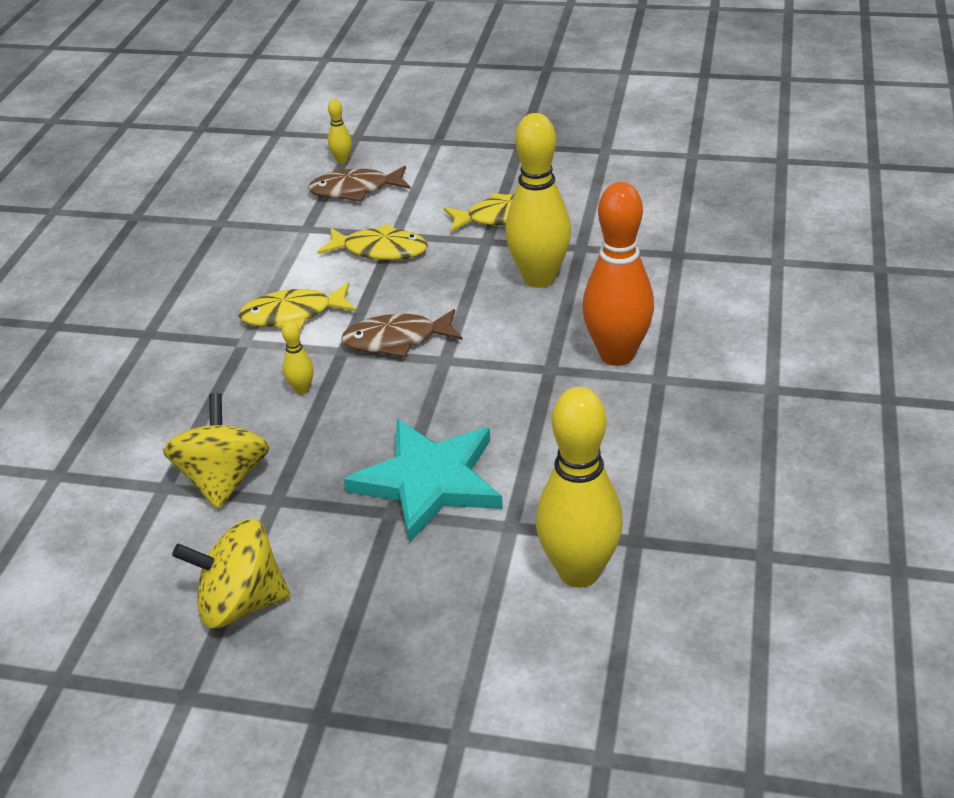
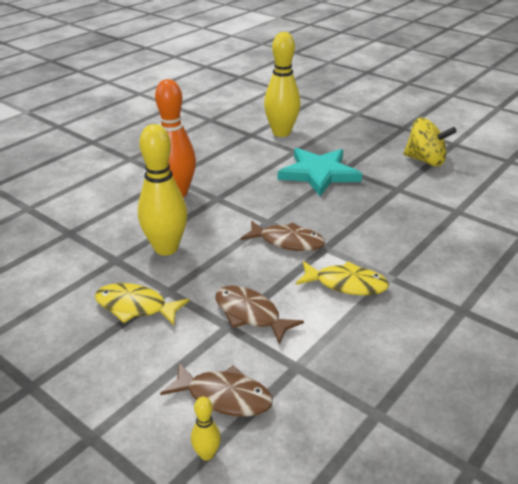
camera: 155 degrees left, 5 degrees down
yellow spinning top [163,393,270,509] -> none
yellow bowling pin [282,320,314,394] -> none
yellow fish [317,224,428,260] -> brown fish [216,285,304,344]

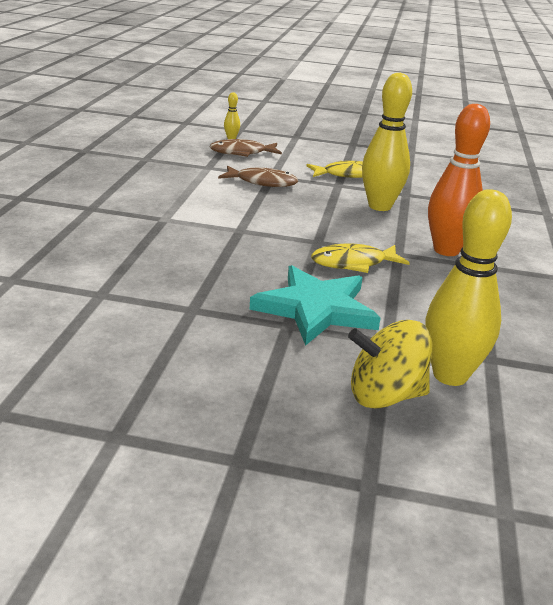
camera: 150 degrees right, 5 degrees down
brown fish [241,220,325,251] -> none
yellow fish [296,261,389,295] -> yellow fish moved to [311,244,410,273]
yellow spinning top [404,118,457,166] -> yellow spinning top moved to [348,320,433,409]

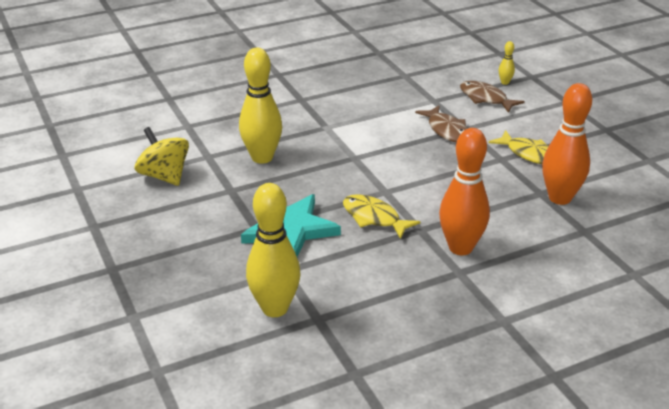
camera: 55 degrees right, 5 degrees up
yellow spinning top [348,320,433,409] -> yellow spinning top moved to [135,127,189,186]
yellow bowling pin [362,73,412,211] -> yellow bowling pin moved to [239,48,282,164]
none -> orange bowling pin [542,83,592,205]

